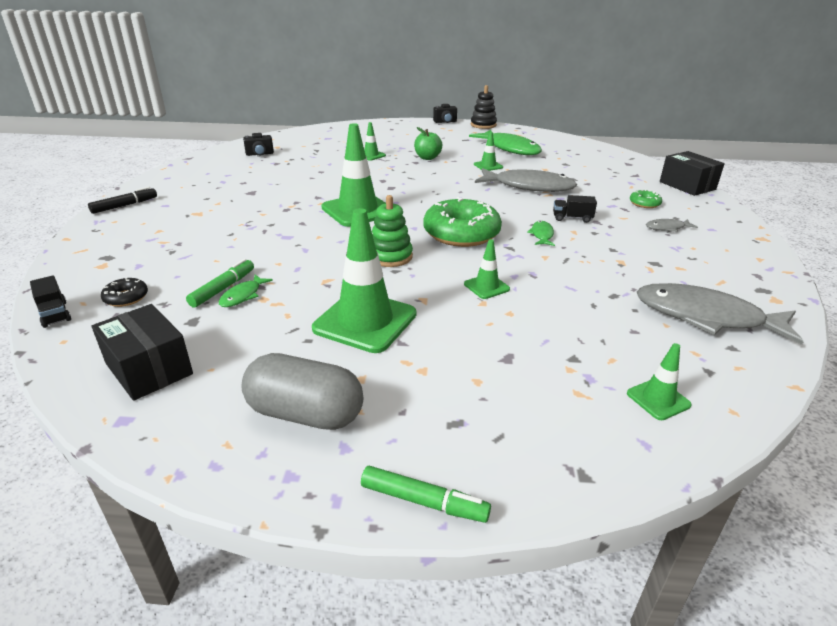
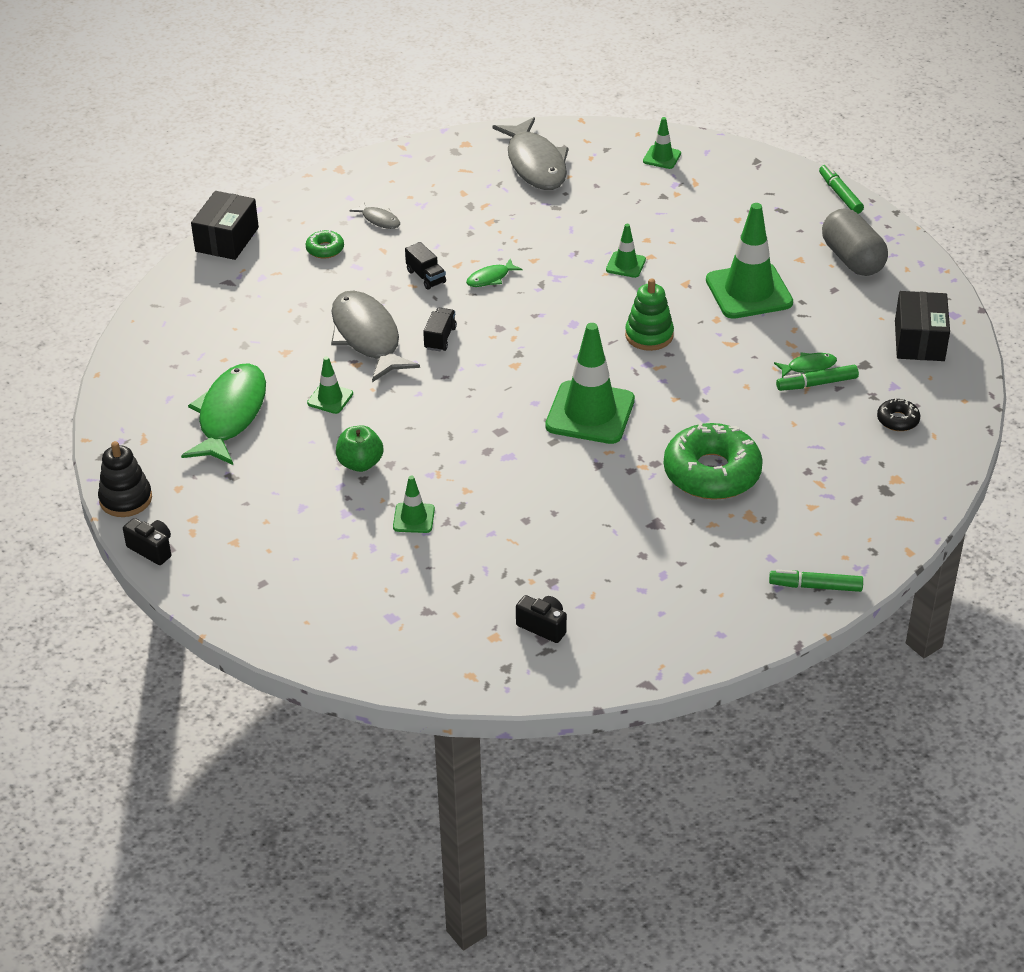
camera: 130 degrees left, 10 degrees up
black truck [30,276,71,328] -> black truck moved to [423,308,457,351]
black marker [88,187,157,214] -> green marker [769,570,863,592]
green donut [423,197,502,247] -> green donut moved to [664,423,763,500]

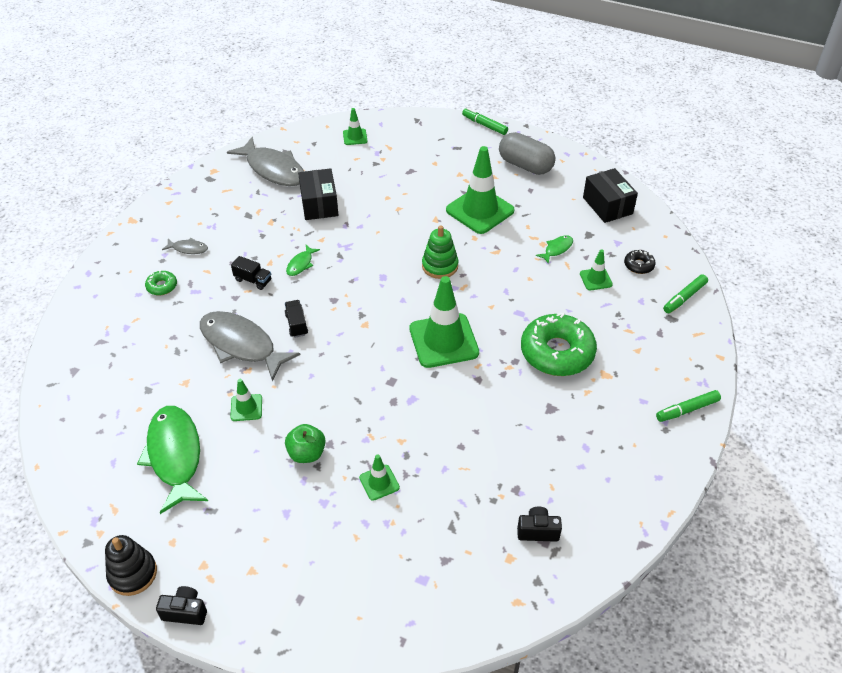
camera: 30 degrees left, 5 degrees up
black box [191,191,259,260] -> black box moved to [298,168,338,220]
green traffic cone [606,224,646,278] -> green traffic cone moved to [580,249,613,290]
green marker [776,365,859,391] -> green marker moved to [663,274,708,313]

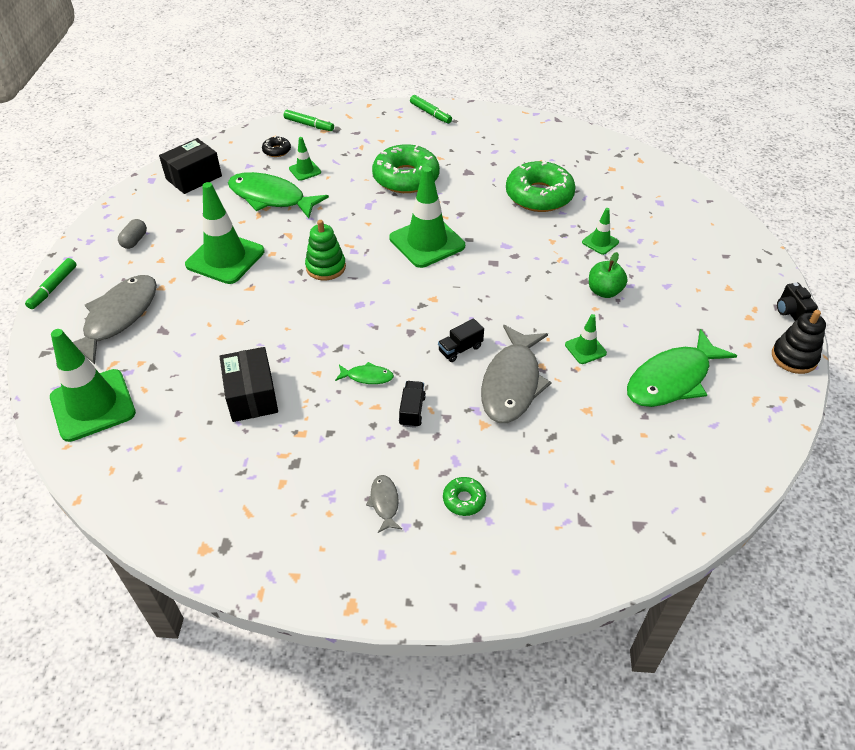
camera: 110 degrees left, 0 degrees up
grey fish [227,137,304,186] -> grey fish moved to [73,275,157,365]
black box [298,168,338,220] -> black box turned 75 degrees counterclockwise [219,347,278,422]
green traffic cone [343,108,368,145] -> green traffic cone [50,329,136,442], size x2.09
grey capsule [499,132,555,175] -> grey capsule [118,219,147,249], size x0.51
black camera [517,507,562,542] -> none
green fish [536,235,573,264] -> green fish [228,172,329,219], size x2.25
none -> green donut [506,160,576,212]

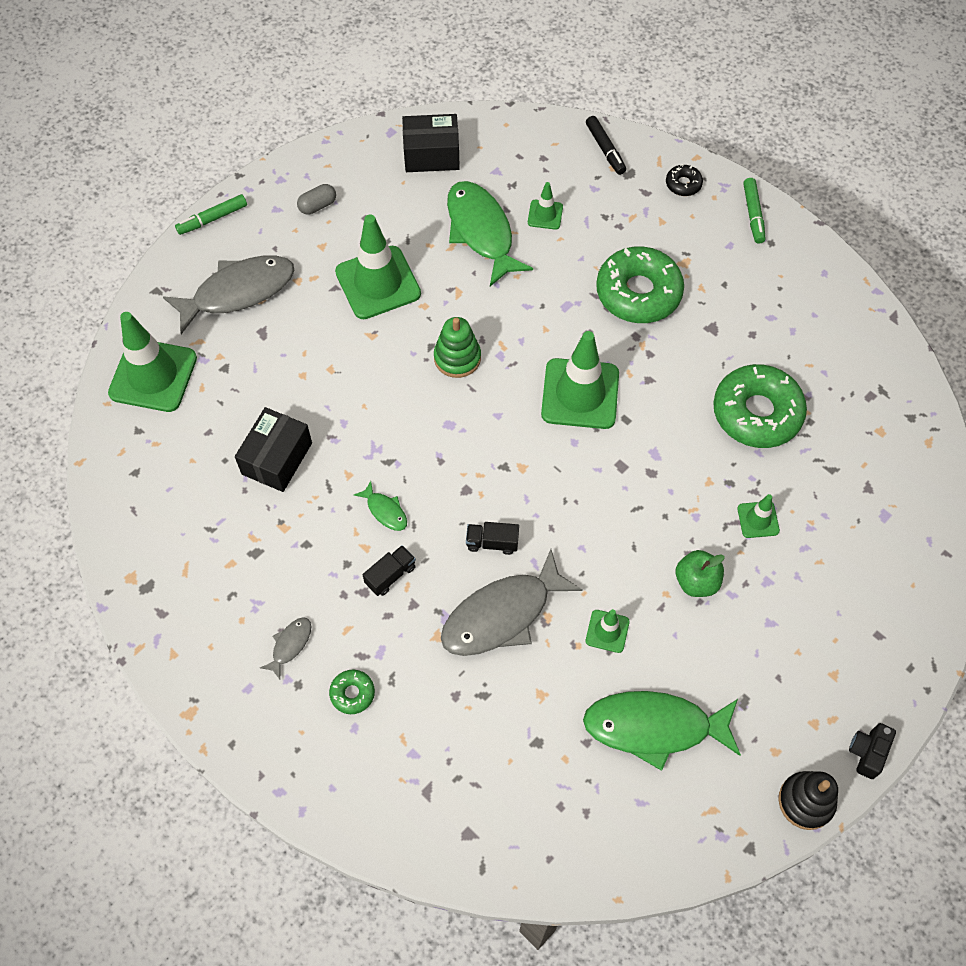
camera: 40 degrees right, 15 degrees up
black donut [262,136,291,157] -> black donut moved to [666,164,703,196]
green marker [284,110,334,131] -> black marker [586,116,626,175]

